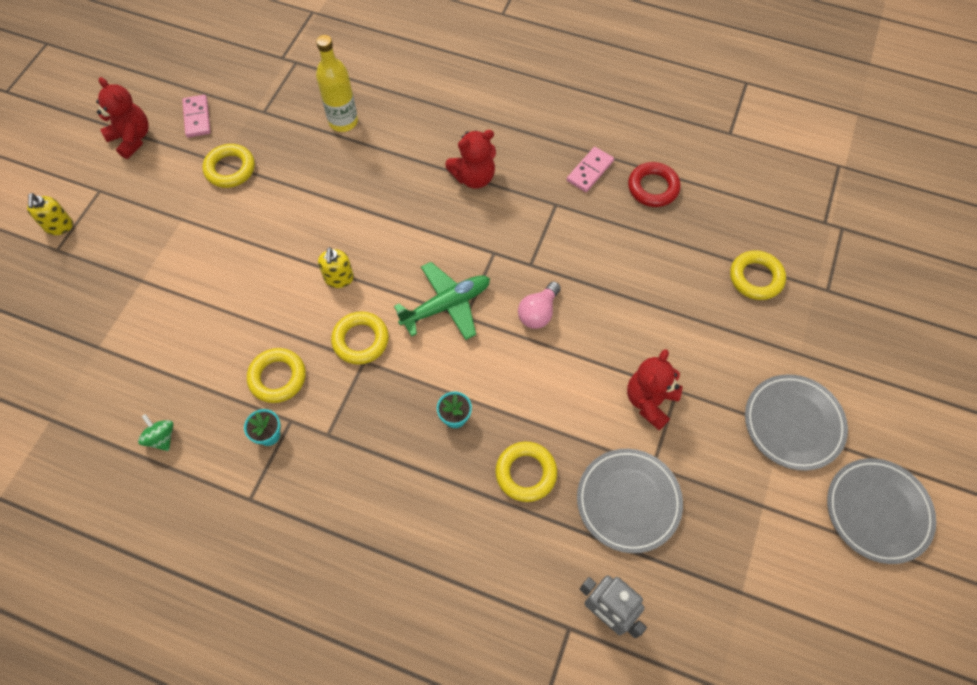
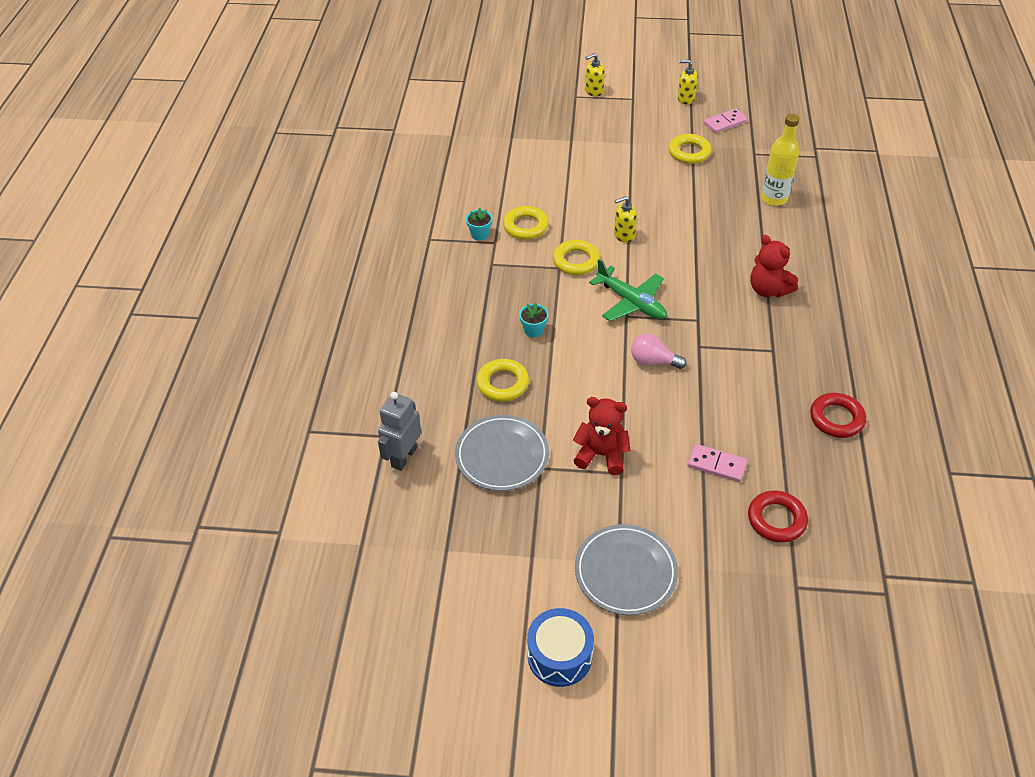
camera: 75 degrees right, 15 degrees down
red teddy bear [96,77,149,159] -> yellow soap dispenser [678,60,698,104]
green spinning top [138,414,174,451] -> none
pink domino [567,147,614,192] -> pink domino moved to [687,444,747,482]
yellow ring [730,250,786,300] -> red ring [748,491,808,543]
grey plate [827,458,936,564] -> blue drum [527,608,594,687]

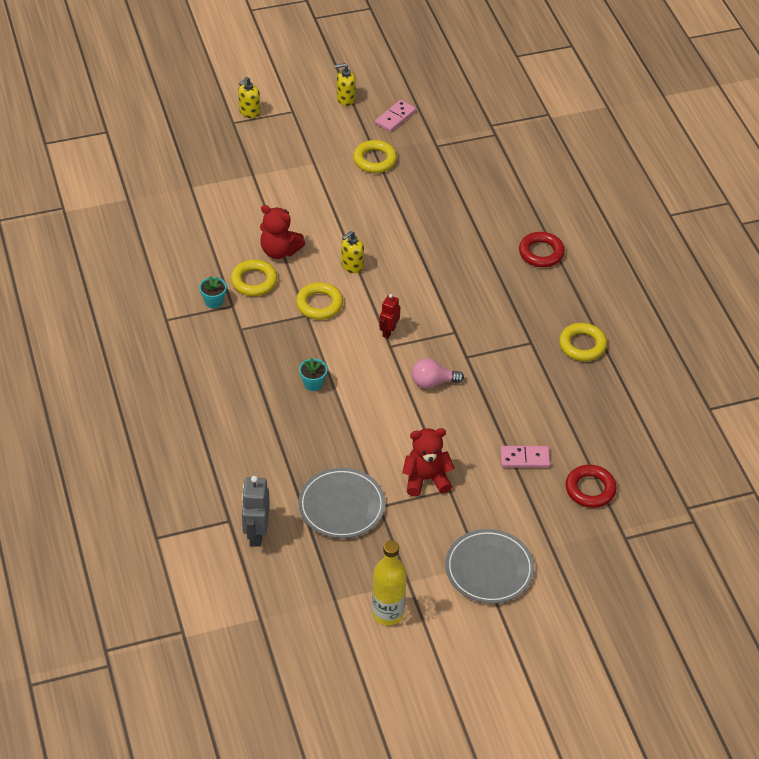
camera: 25 degrees left, 0 degrees up
yellow ring [476,359,529,402] -> yellow ring moved to [559,323,607,361]
blue drum [527,608,594,687] -> none
green plane [589,259,667,321] -> red robot [379,294,400,338]
red teddy bear [750,235,798,297] -> red teddy bear moved to [260,205,305,259]
yellow bottle [761,114,799,206] -> yellow bottle moved to [372,541,407,626]
red ring [810,393,866,438] -> red ring moved to [519,232,565,267]

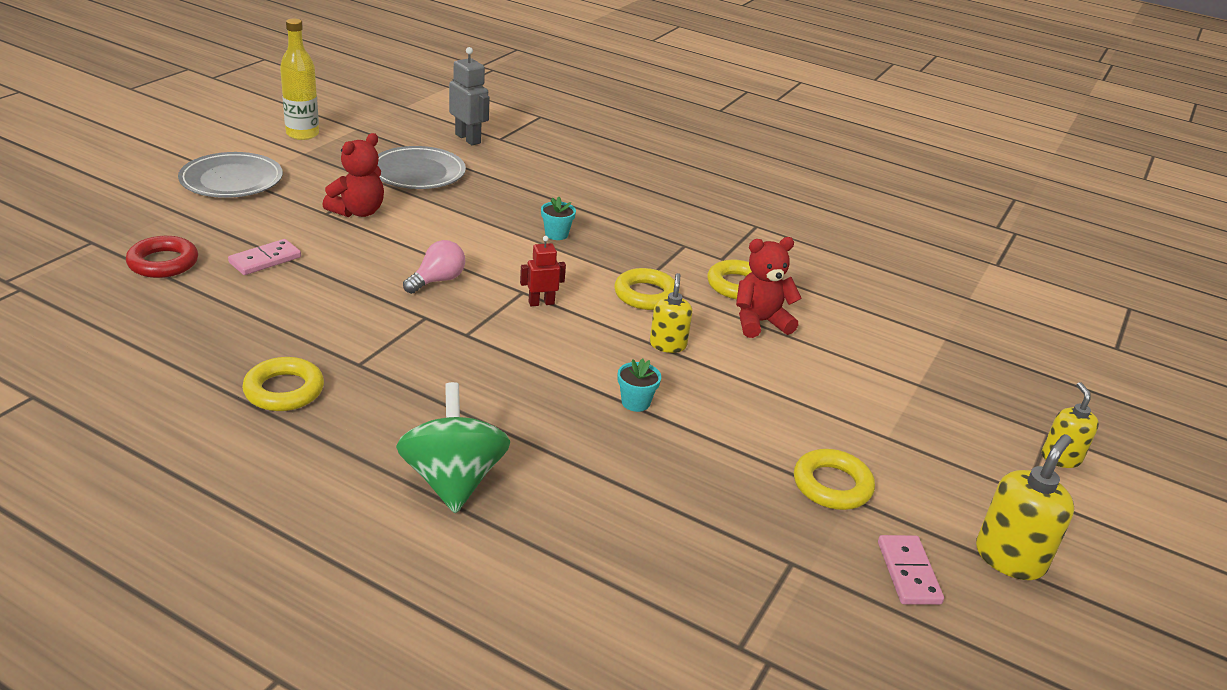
camera: 135 degrees right, 15 degrees down
turquoise flower pot [199,276,227,308] -> turquoise flower pot moved to [617,358,661,412]
yellow soap dispenser [334,63,356,106] -> yellow soap dispenser [976,434,1074,580], size x1.54
red robot [379,294,400,338] -> red robot turned 90 degrees counterclockwise [520,236,566,306]
red ring [519,232,565,267] -> green spinning top [396,382,510,513]

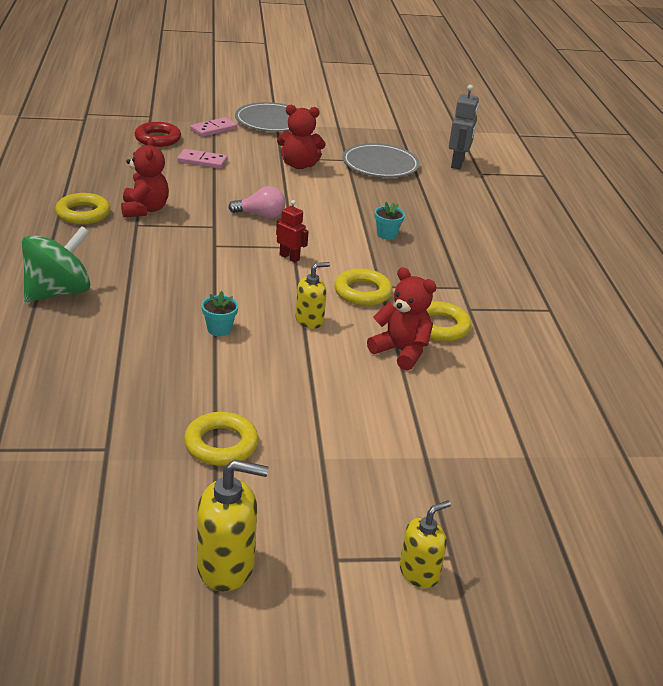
camera: 55 degrees right, 0 degrees up
yellow bottle [280,18,319,140] -> none
pink domino [878,535,944,605] -> pink domino moved to [190,117,237,137]
none -> red teddy bear [121,137,169,217]

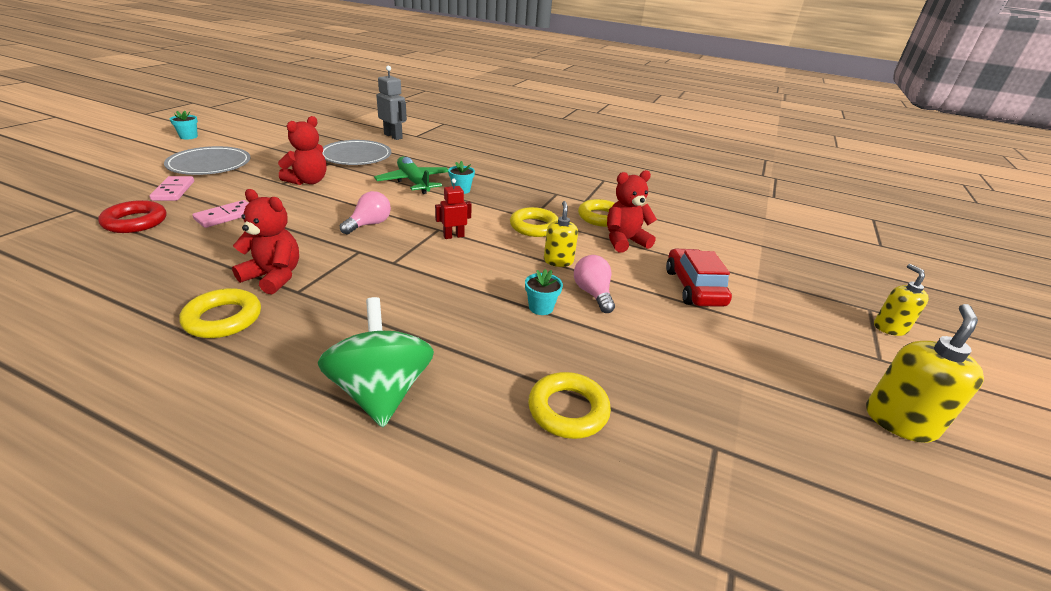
camera: 60 degrees left, 0 degrees up
yellow ring [184,412,258,466] -> yellow ring moved to [528,372,611,439]
none -> turquoise flower pot [170,110,198,140]
none -> green plane [374,156,448,194]
none -> pink light bulb [574,255,615,313]
none -> red car [666,249,732,307]

